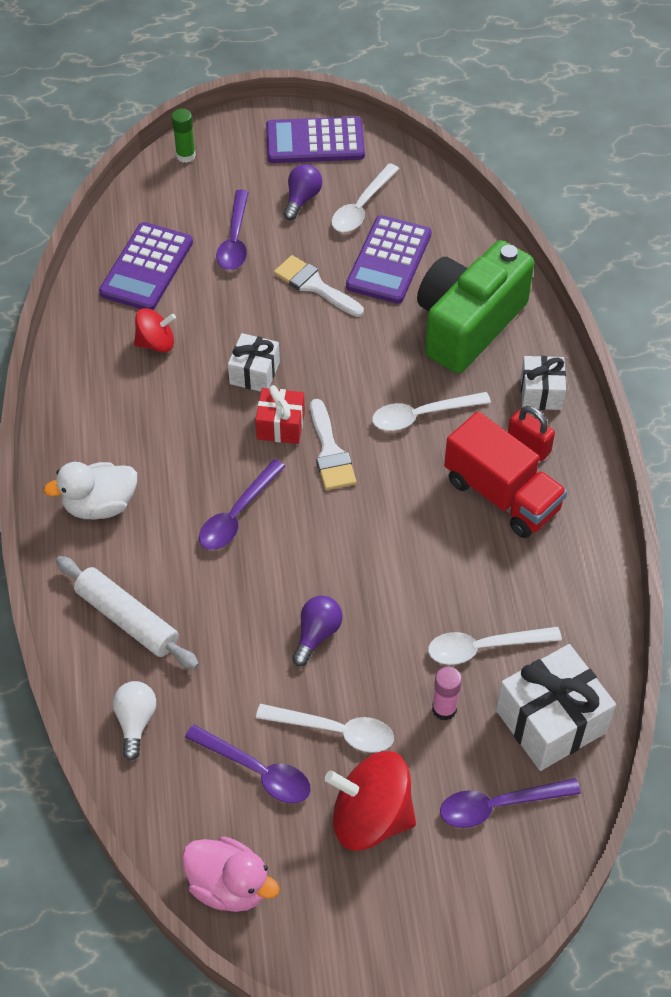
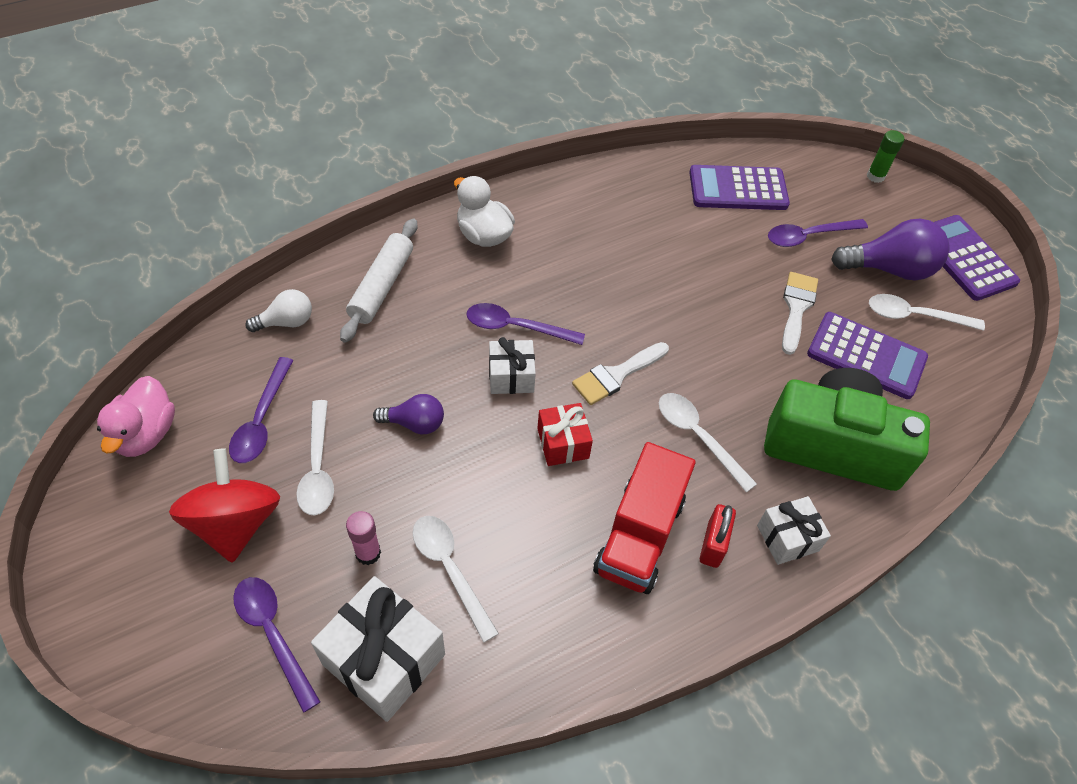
camera: 65 degrees right, 0 degrees up
red spinning top [134,308,176,353] -> none
white gift [228,333,280,392] -> white gift moved to [489,337,536,394]
red gift [255,385,305,444] -> red gift moved to [537,403,593,466]
purple light bulb [284,164,322,220] -> purple light bulb [831,219,950,280], size x1.73
purple calculator [346,215,432,304] -> purple calculator turned 150 degrees counterclockwise [807,312,928,399]

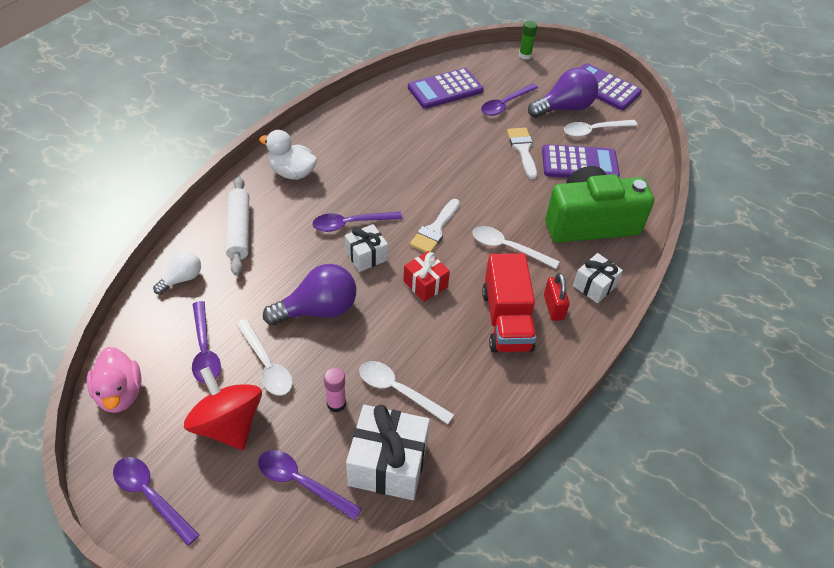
camera: 25 degrees left, 5 degrees down
purple light bulb [373,394,444,434] -> purple light bulb [263,264,356,325], size x1.73
none -> purple spoon [113,457,200,546]

